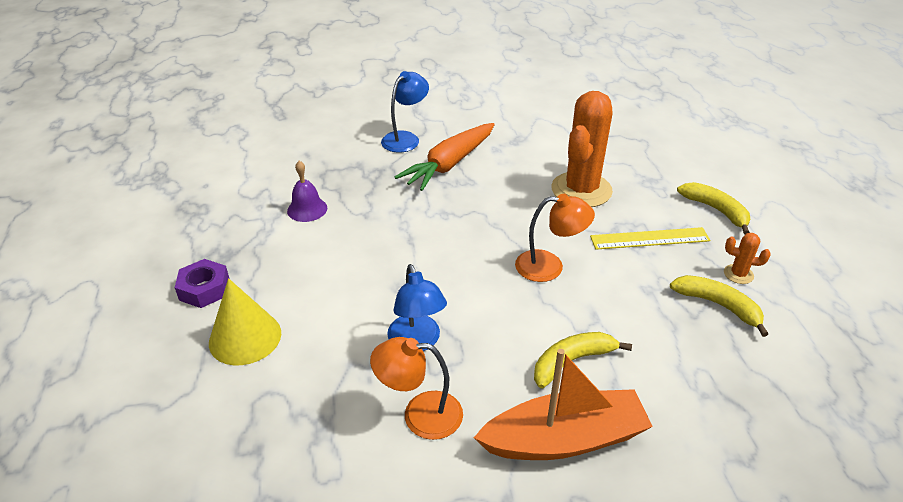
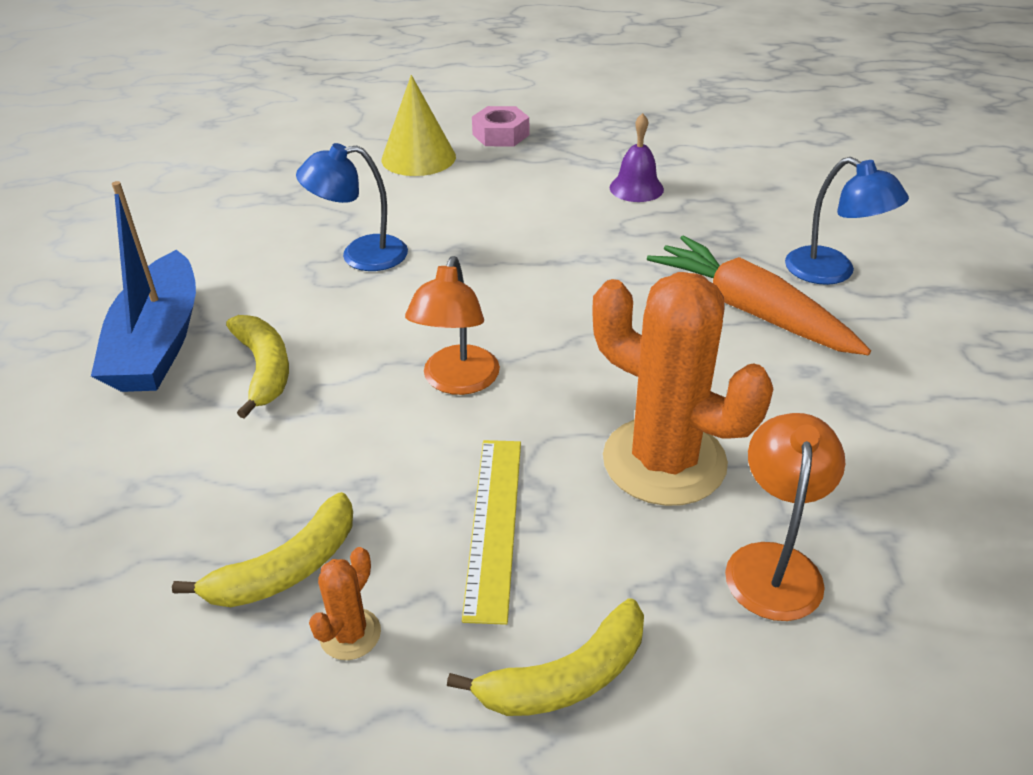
camera: 100 degrees right, 0 degrees up
purple nut [175,259,230,308] -> pink nut [472,106,529,147]
orange lamp [370,337,463,440] -> orange lamp moved to [725,413,845,621]
orange boat [474,349,653,460] -> blue boat [91,181,196,392]

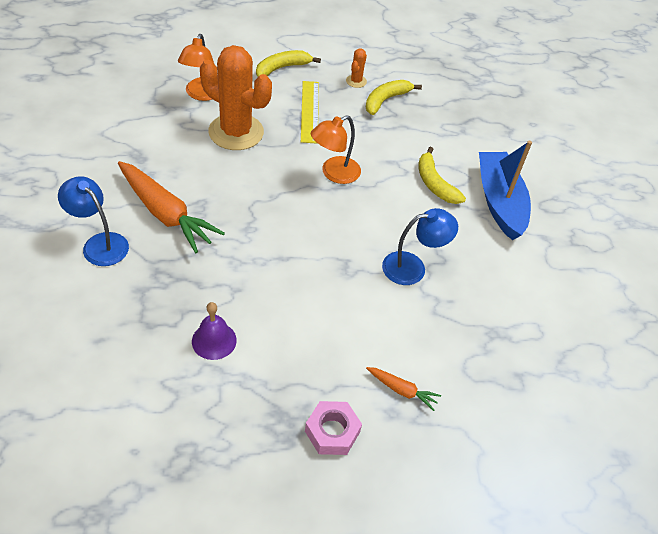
camera: 170 degrees right, 10 degrees up
yellow cone [381,75,456,176] -> orange carrot [366,367,441,411]
orange lamp [405,256,500,395] -> orange lamp turned 135 degrees counterclockwise [311,115,361,184]

